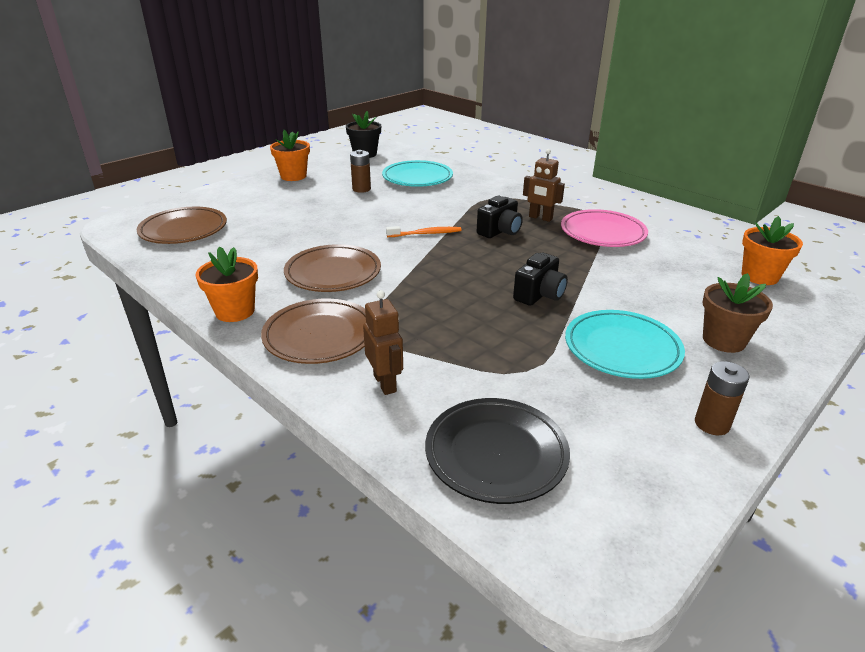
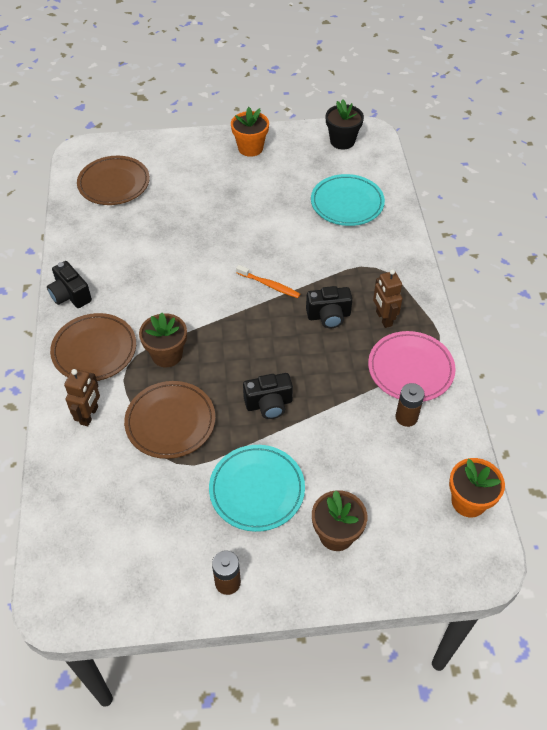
camera: 40 degrees right, 20 degrees up
orange flower pot [196,246,258,322] -> black camera [47,261,92,308]
brown plate [284,244,381,292] -> brown plate moved to [124,381,215,459]
brown battery [350,150,371,193] -> brown battery moved to [395,383,425,427]
black plate [425,398,570,504] -> none
none -> brown flower pot [139,313,187,367]

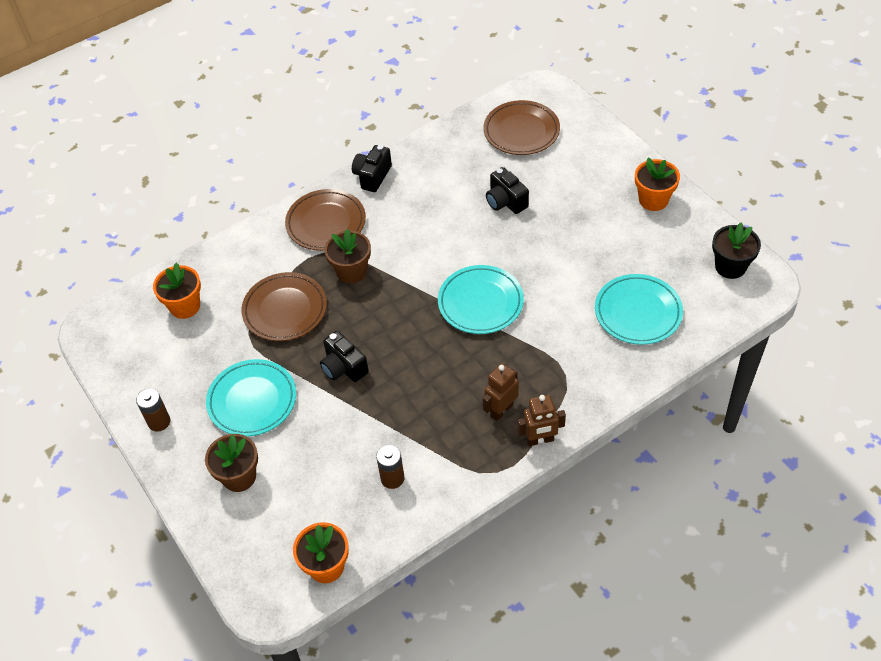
camera: 65 degrees right, 0 degrees up
brown robot [64,369,100,426] -> brown robot moved to [518,395,566,446]
orange toothbrush [236,265,300,298] -> turquoise plate [438,265,524,334]
black camera [306,286,353,328] -> black camera moved to [486,167,529,214]
pink plate [368,331,456,402] -> none
none -> orange flower pot [153,262,201,319]

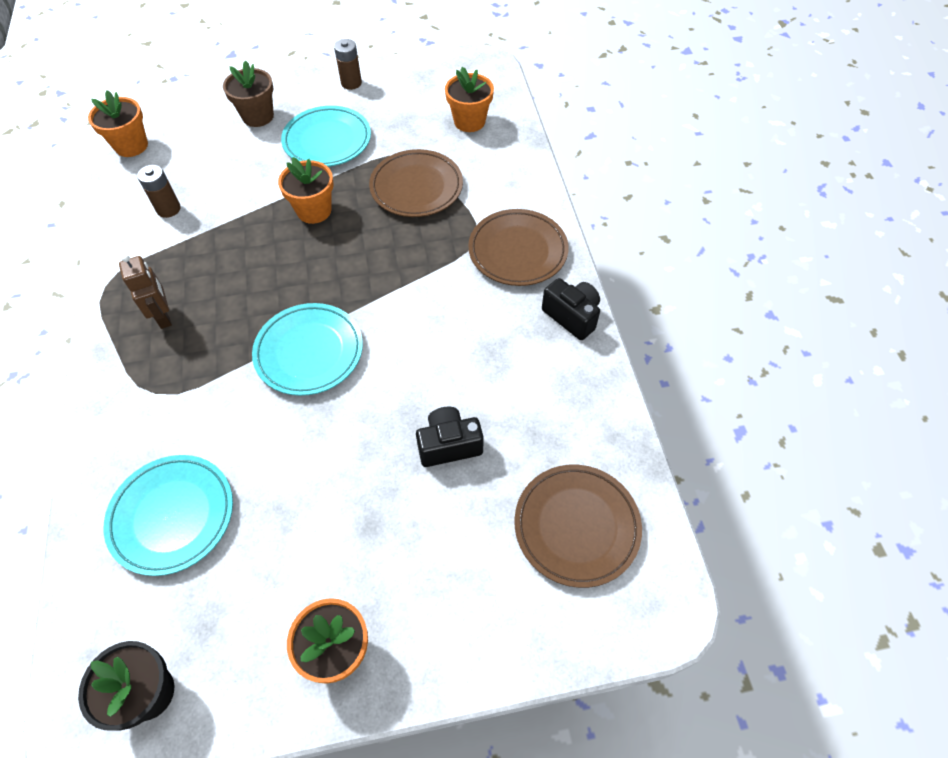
camera: 110 degrees right, 5 degrees up
black camera [320,331,369,382] -> orange flower pot [278,157,334,224]
brown flower pot [325,229,371,284] -> none
brown robot [518,395,566,446] -> none

